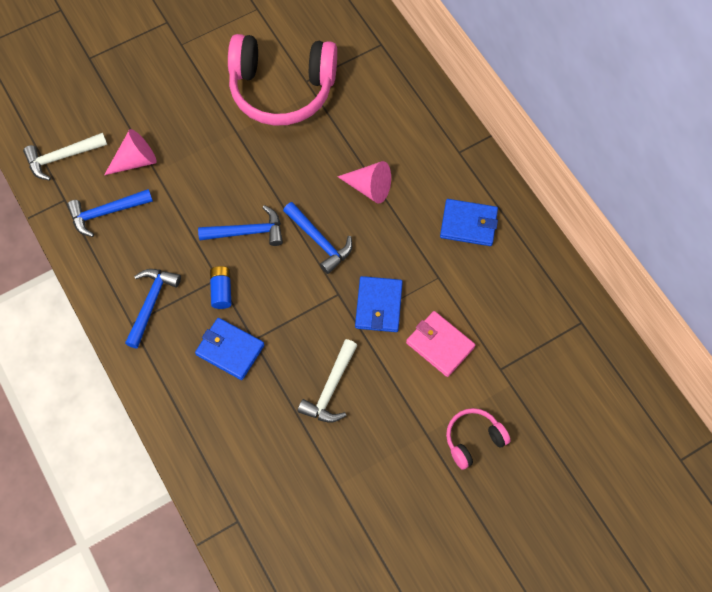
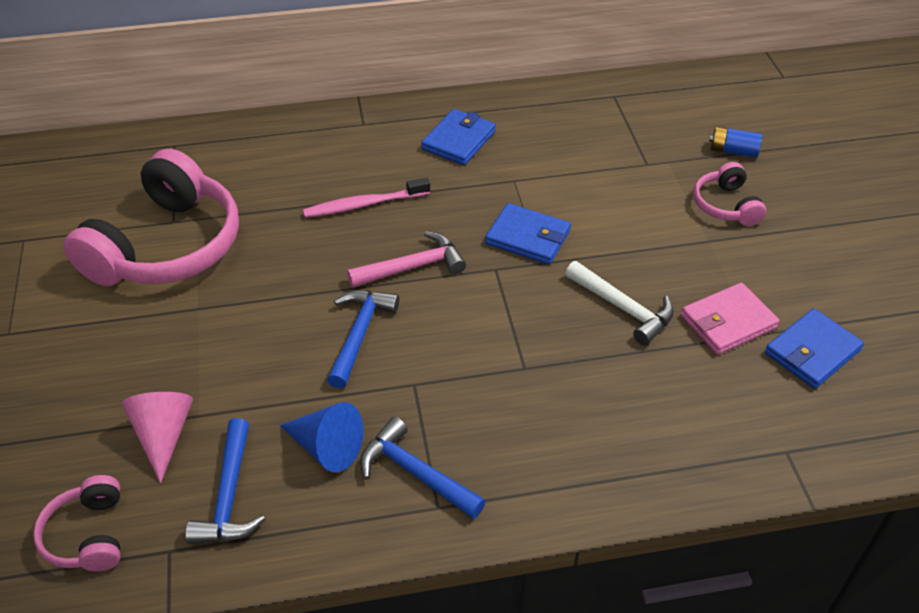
camera: 70 degrees left, 20 degrees down
white hammer [23,133,107,181] -> pink headphones [33,475,121,571]
blue wallet [195,318,265,380] -> blue wallet moved to [765,308,864,389]
blue battery [210,266,231,309] -> blue battery moved to [709,126,762,157]
blue hammer [283,202,352,274] -> pink hammer [347,231,466,288]
pink cone [337,161,391,204] -> pink toothbrush [303,178,430,218]
pink wallet [406,311,475,377] -> pink wallet moved to [681,283,780,355]
none -> blue cone [280,402,364,472]

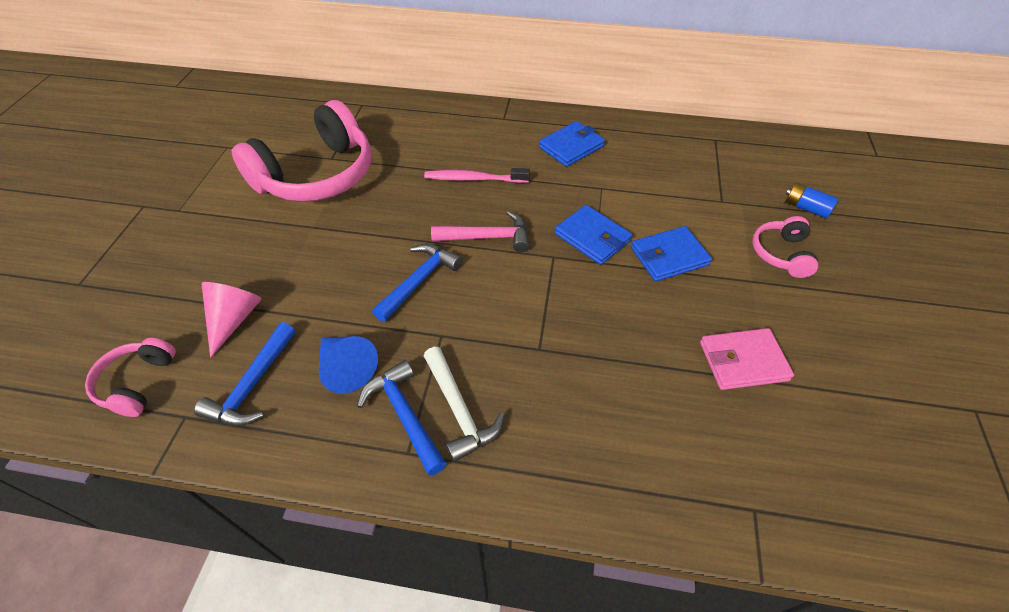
camera: 20 degrees right, 5 degrees up
white hammer [565,261,674,346] -> white hammer moved to [424,347,505,462]
blue wallet [765,308,864,389] -> blue wallet moved to [631,226,712,282]

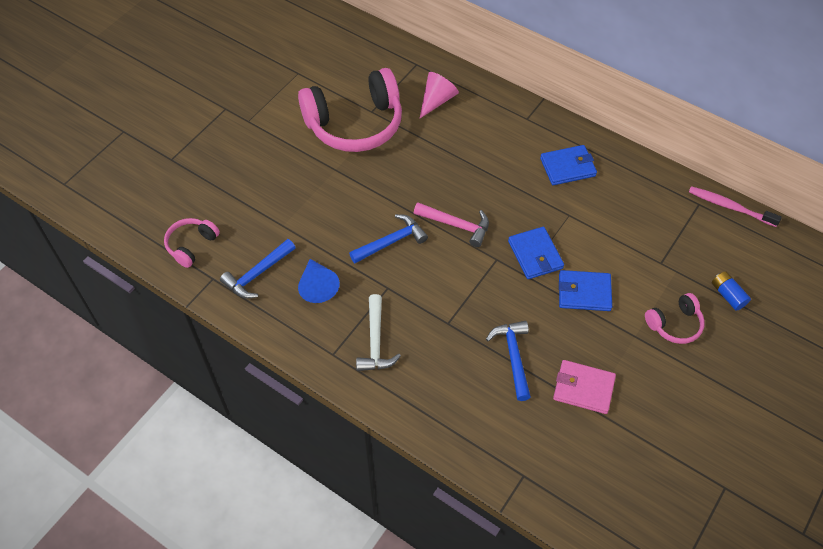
camera: 25 degrees right, 5 degrees up
pink cone [201,282,262,358] -> pink cone moved to [419,72,459,119]
blue hammer [357,360,447,476] -> blue hammer moved to [486,321,531,401]
pink toothbrush [424,168,530,183] -> pink toothbrush moved to [689,186,782,227]
pink headphones [752,216,818,278] -> pink headphones turned 150 degrees counterclockwise [645,293,705,344]

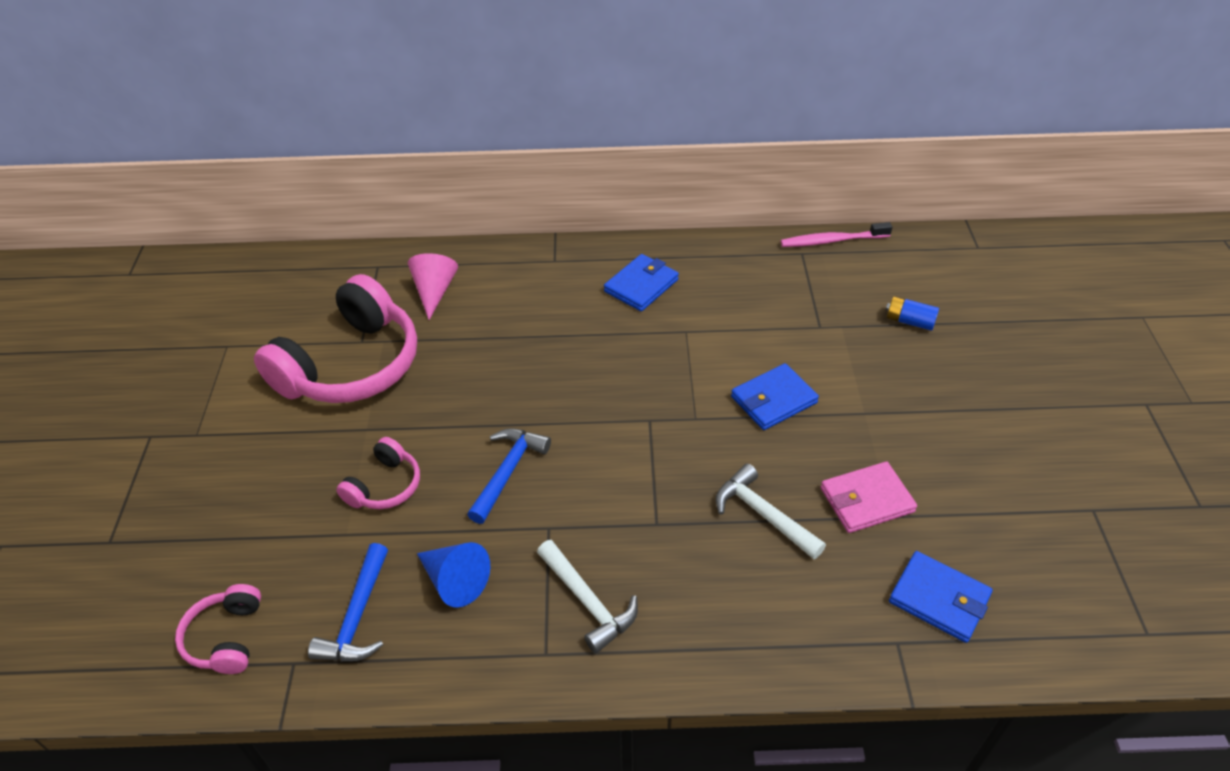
camera: 35 degrees left, 10 degrees down
pink hammer [414,202,489,247] -> none
blue hammer [486,321,531,401] -> white hammer [716,464,826,559]
blue wallet [508,227,564,279] -> blue wallet moved to [889,551,993,643]
pink headphones [645,293,705,344] -> pink headphones moved to [336,437,420,509]

